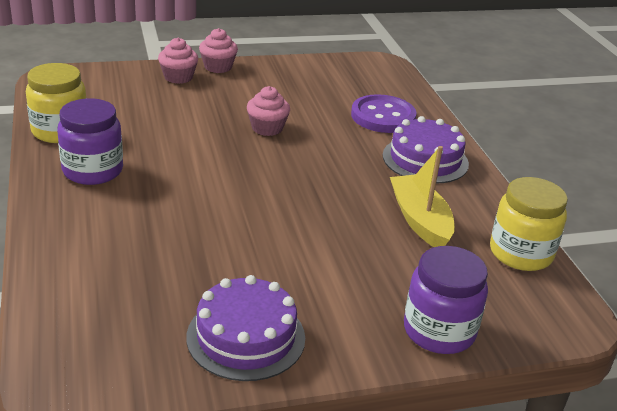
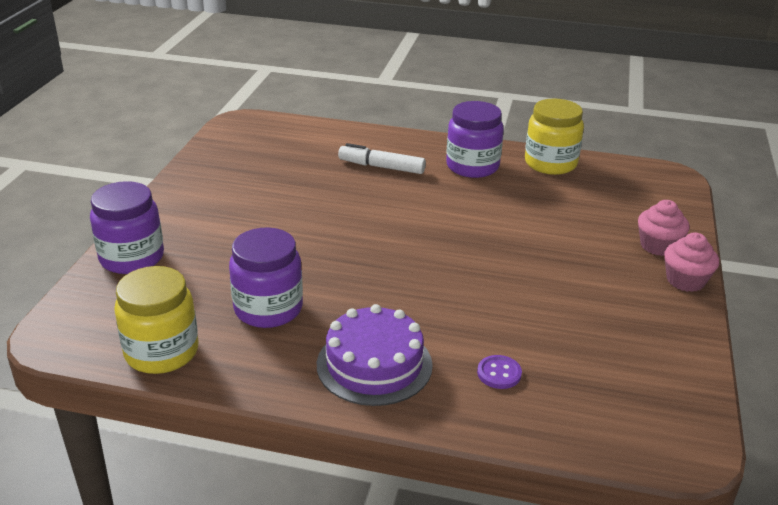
camera: 120 degrees right, 0 degrees up
purple cake [186,275,305,381] -> none
pink cupcake [247,86,290,136] -> none
purple button [351,94,417,133] -> purple button [477,355,522,389], size x0.46
yellow boat [390,146,455,247] -> purple jar [229,227,303,328]
none -> white marker [338,143,426,174]

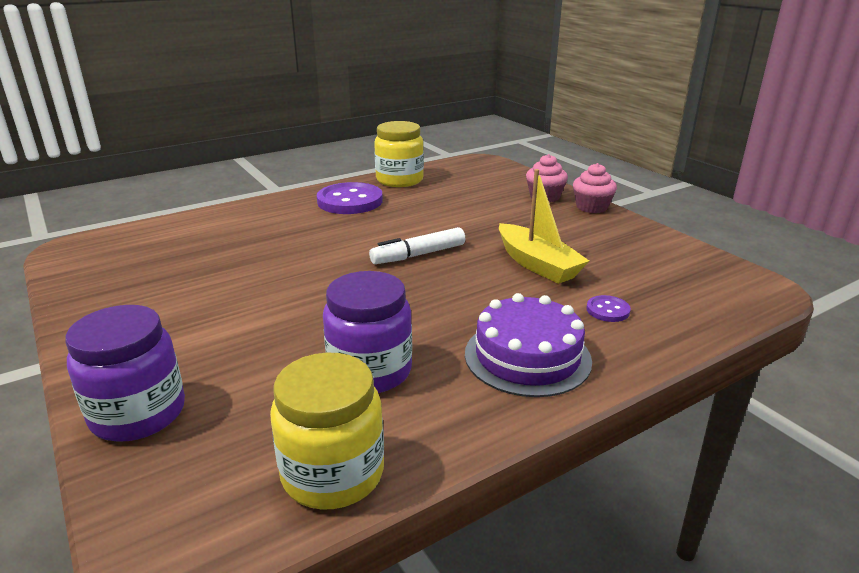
camera: 45 degrees left, 5 degrees down
white marker [338,143,426,174] -> white marker moved to [369,227,465,264]
purple jar [446,101,504,178] -> purple button [317,182,383,214]
none -> yellow boat [499,169,589,284]

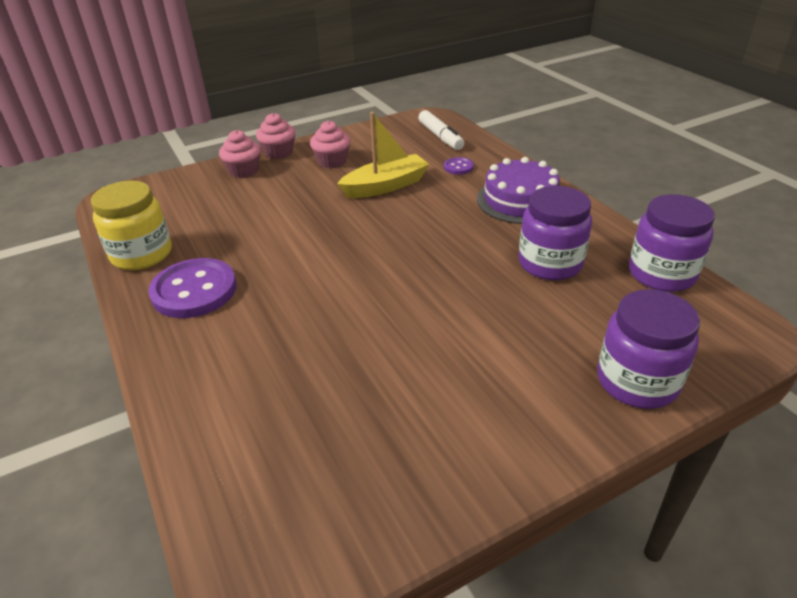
camera: 85 degrees left, 10 degrees up
yellow jar [270,353,384,510] -> purple jar [629,194,715,292]
white marker [369,227,465,264] -> white marker moved to [418,110,464,150]
none -> pink cupcake [310,121,350,168]

